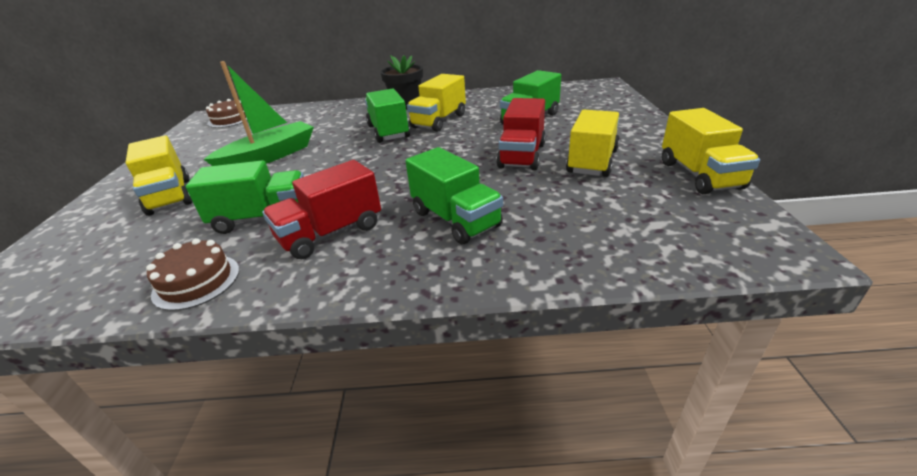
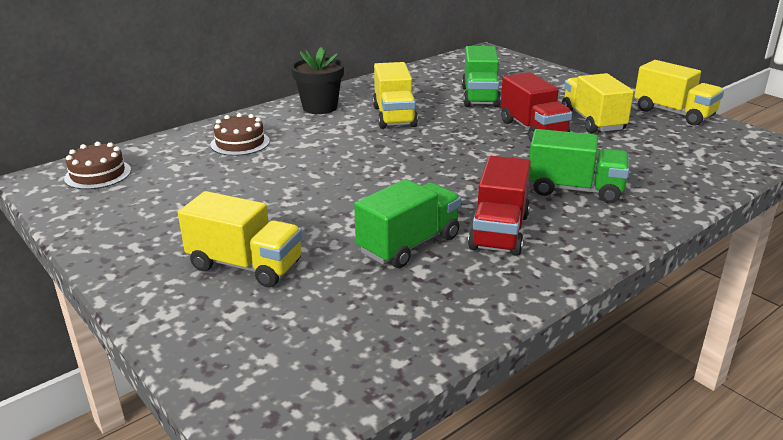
camera: 40 degrees left, 5 degrees down
brown cake [146,238,239,311] -> brown cake moved to [211,113,270,156]
green boat [204,61,314,166] -> none
green truck [365,88,410,143] -> none

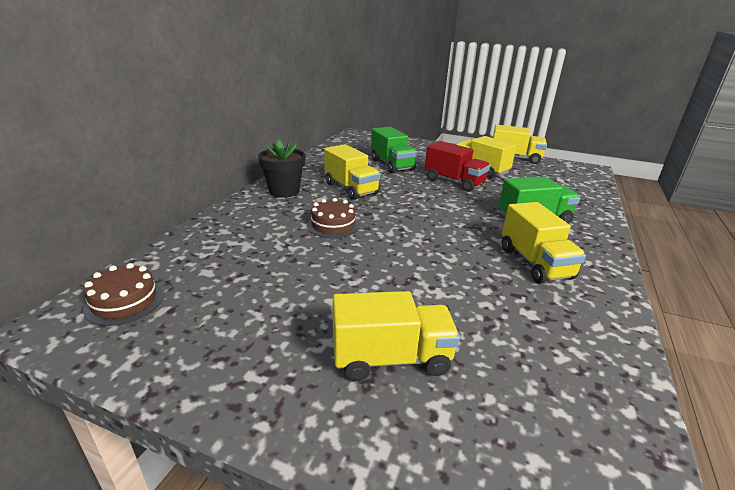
camera: 30 degrees left, 0 degrees up
brown cake [211,113,270,156] -> brown cake moved to [307,198,360,238]
green truck [354,179,461,268] -> none
red truck [468,156,531,256] -> yellow truck [502,202,586,283]

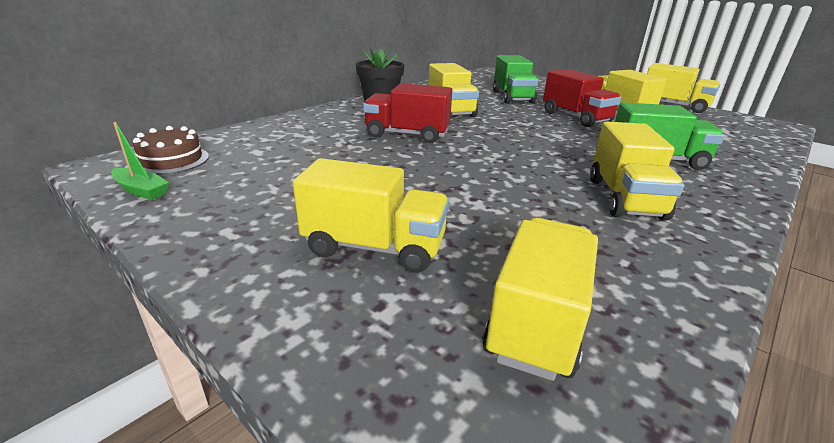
camera: 20 degrees right, 0 degrees up
brown cake [307,198,360,238] -> red truck [363,83,452,143]
none -> green boat [111,122,169,200]
none -> yellow truck [483,218,598,381]

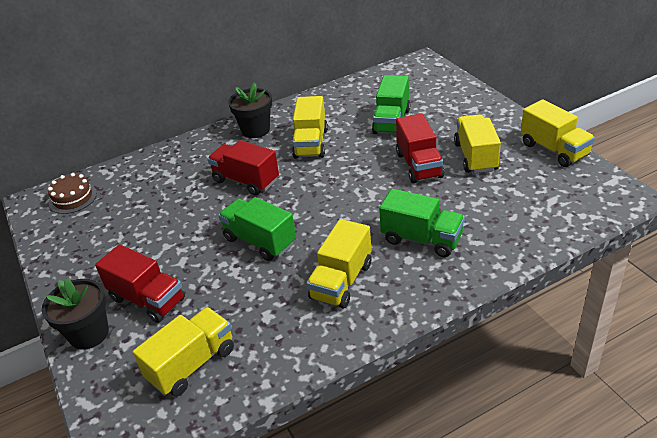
camera: 25 degrees right, 10 degrees up
green boat [111,122,169,200] -> none
yellow truck [293,158,449,273] -> red truck [95,244,185,323]
none -> black flower pot [41,278,109,350]
none -> green truck [218,197,296,261]

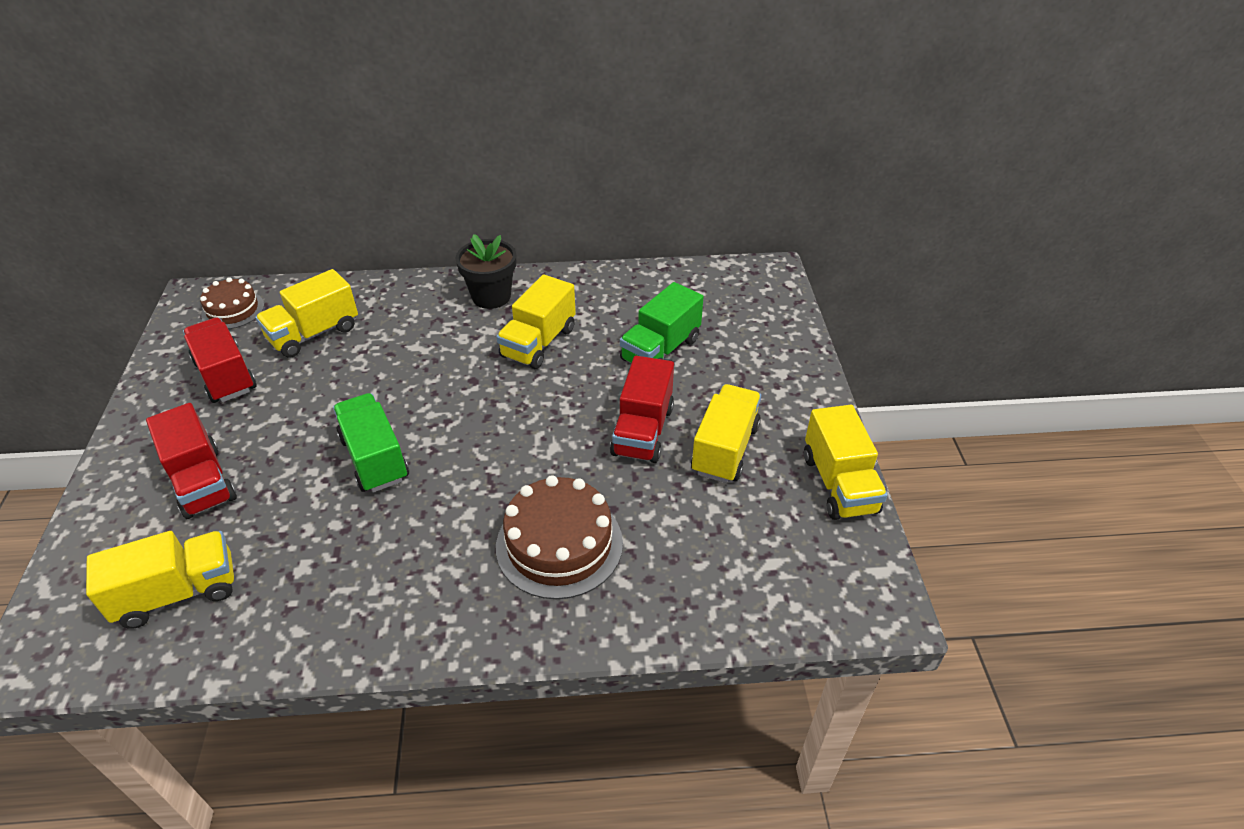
camera: 20 degrees right, 5 degrees up
black flower pot [41,278,109,350] -> none
red truck [207,140,279,196] -> red truck moved to [183,318,257,403]
yellow truck [306,219,372,309] -> yellow truck moved to [255,269,358,358]
green truck [379,189,465,257] -> brown cake [496,475,623,599]

